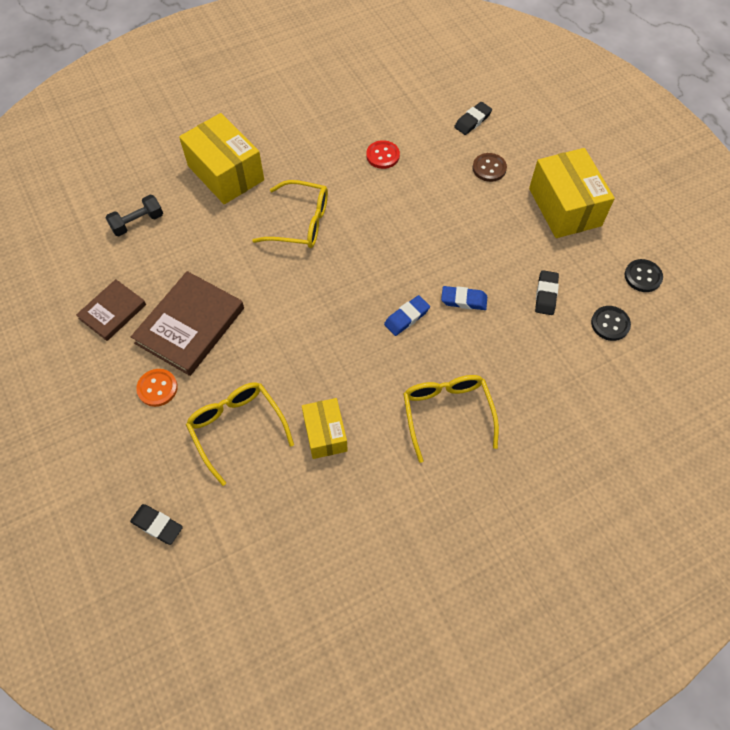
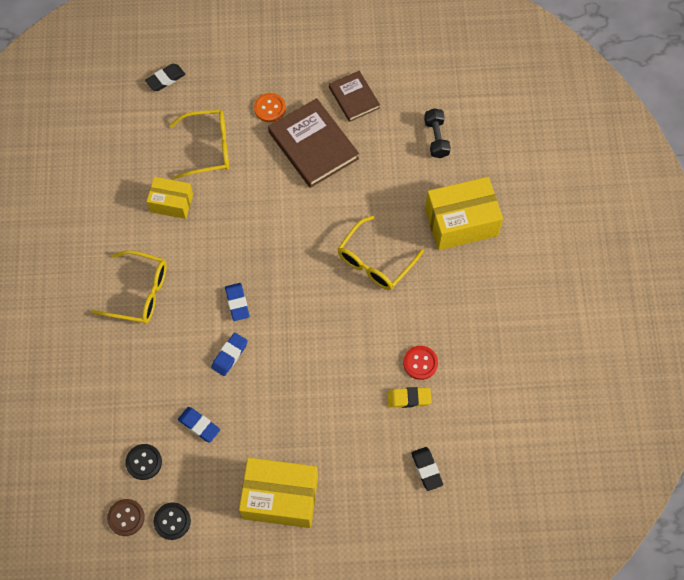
camera: 115 degrees right, 5 degrees up
brown button [473,153,507,182] -> brown button moved to [107,499,145,536]
black eraser [535,270,559,315] -> blue eraser [178,407,220,442]
none -> yellow eraser [387,387,432,408]

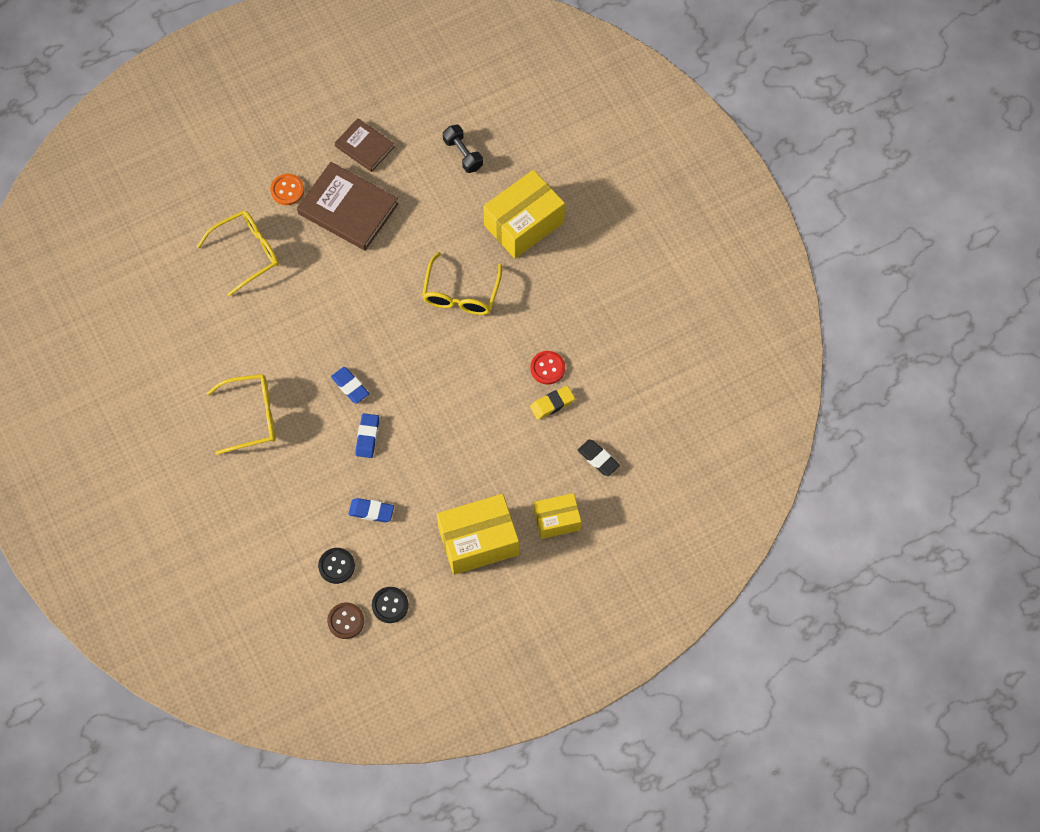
camera: 25 degrees left, 0 degrees up
black eraser [145,64,185,91] -> none
yellow box [147,177,193,219] -> yellow box moved to [534,493,581,539]

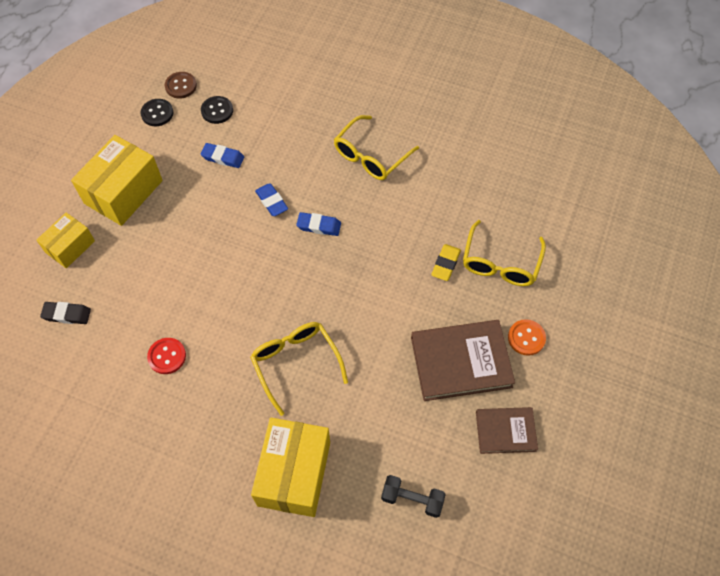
camera: 140 degrees right, 5 degrees down
blue eraser [348,498,394,522] -> blue eraser turned 45 degrees clockwise [201,143,244,168]
yellow eraser [530,386,575,420] -> yellow eraser moved to [431,244,461,281]

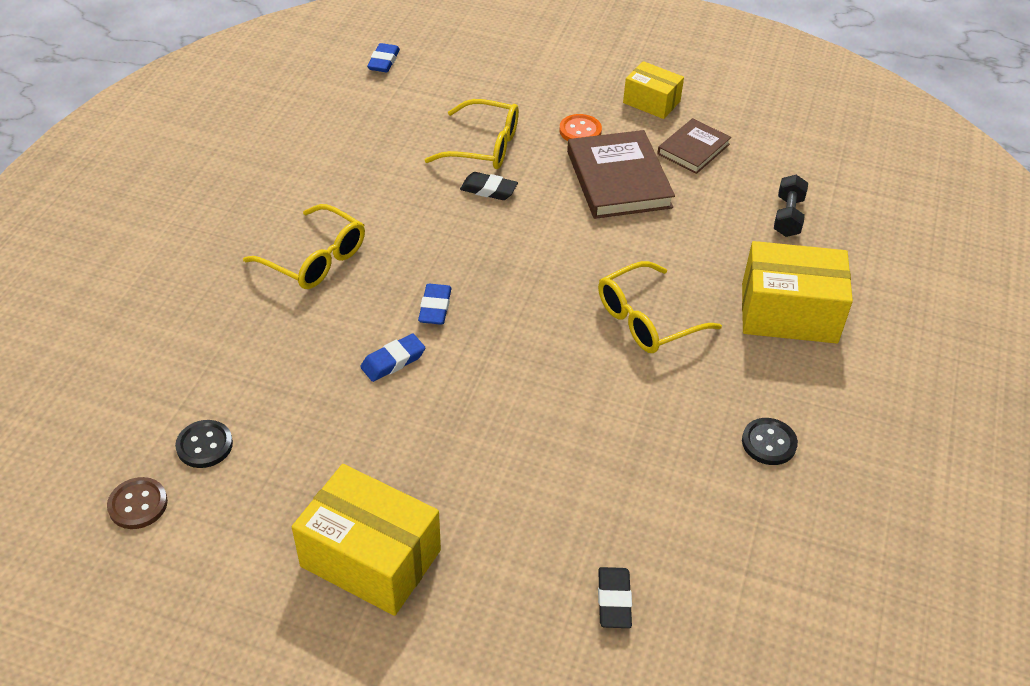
camera: 95 degrees left, 15 degrees down
yellow box [36,213,95,268] -> yellow box moved to [623,61,684,119]
black button [140,99,173,126] -> black button moved to [742,418,798,465]
red button [147,338,186,374] -> none
blue eraser [201,143,244,168] -> blue eraser moved to [367,43,400,72]
yellow eraser [431,244,461,281] -> black eraser [460,172,518,200]
brown book [476,407,538,454] -> brown book turned 45 degrees clockwise [657,118,731,174]

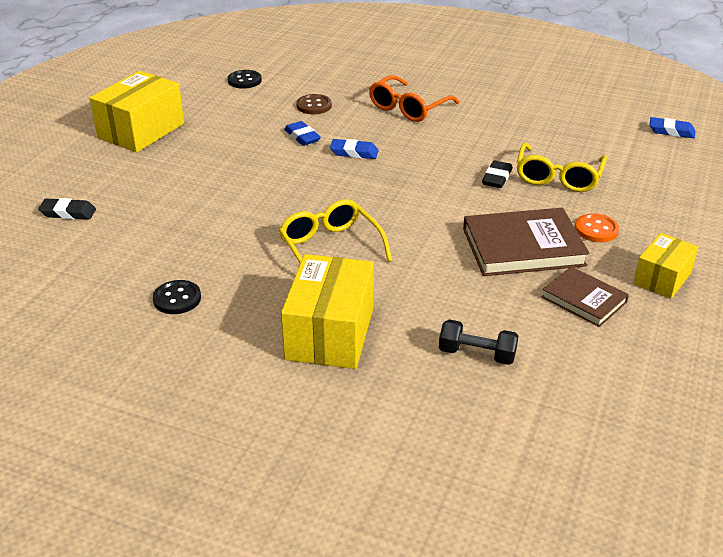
camera: 95 degrees right, 10 degrees down
brown button [107,477,168,529] -> brown button moved to [297,94,332,114]
yellow glasses [243,204,365,289] -> orange glasses [369,75,459,122]

